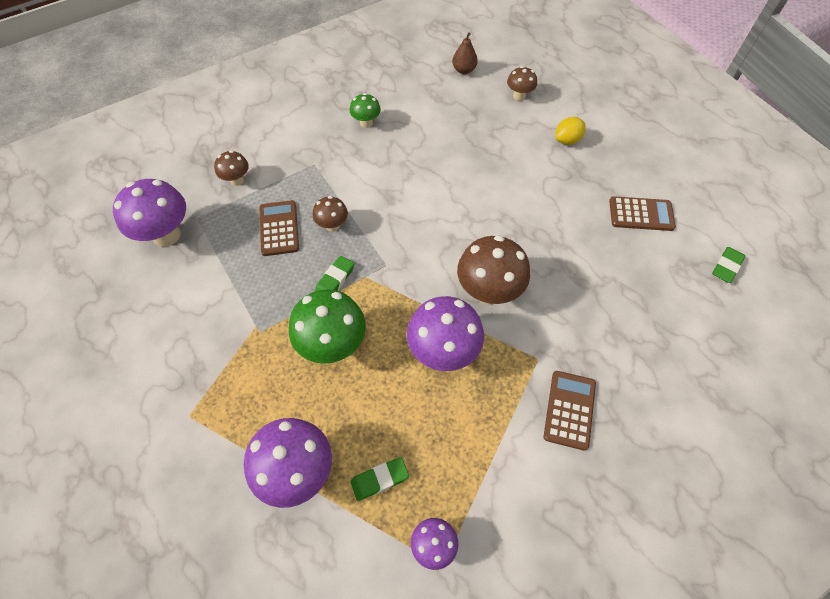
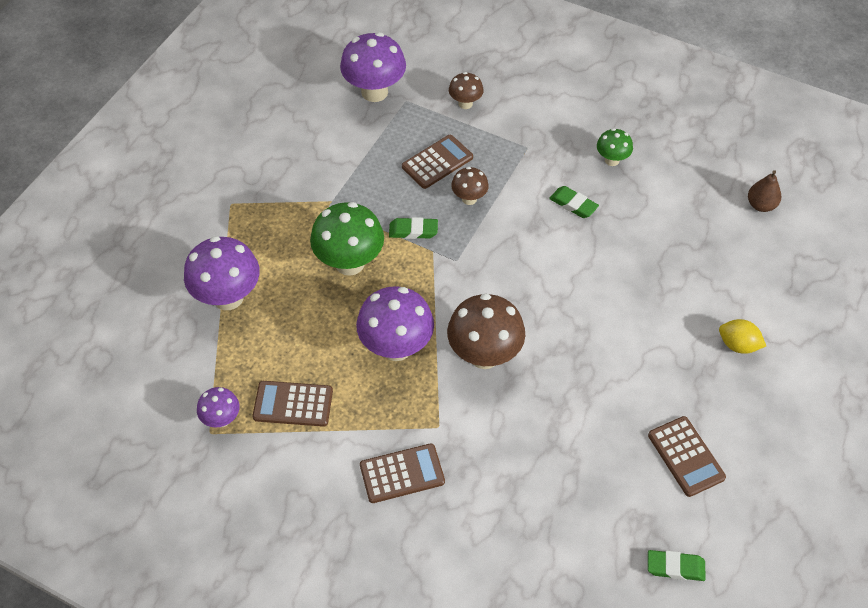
camera: 60 degrees right, 5 degrees down
green eraser [350,457,409,501] -> green eraser moved to [549,186,599,218]
brown mushroom [507,66,537,101] -> none
none -> brown calculator [253,381,333,427]

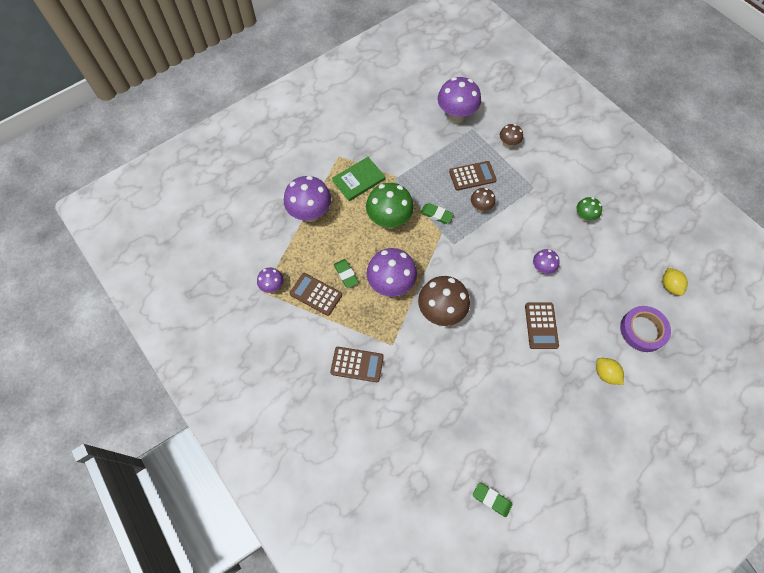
camera: 25 degrees right, 10 degrees up
green eraser [549,186,599,218] -> green eraser moved to [334,259,359,288]
brown calculator [648,416,726,497] -> brown calculator moved to [525,303,559,349]
brown pear [748,170,781,212] -> yellow lemon [662,268,688,296]
none -> green book [332,157,385,201]
none -> purple mushroom [533,249,560,274]
none -> purple tape [620,306,671,352]

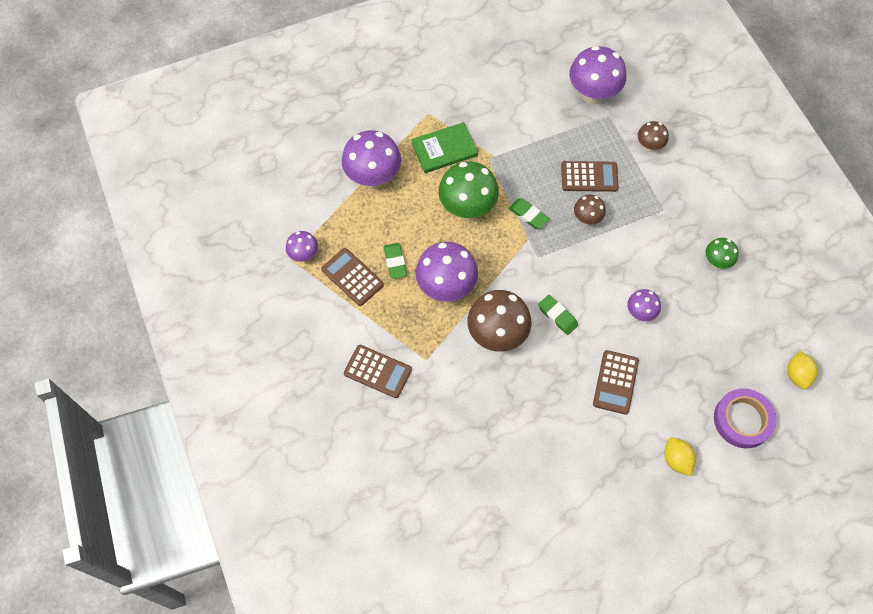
camera: 15 degrees right, 0 degrees up
green eraser [473,482,512,517] -> green eraser moved to [538,295,578,335]

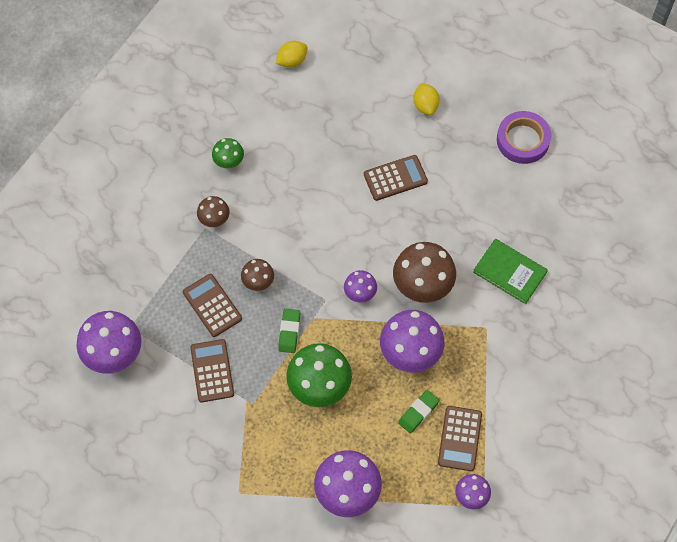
camera: 125 degrees left, 0 degrees up
brown calculator [344,345,412,398] -> brown calculator moved to [190,339,234,402]
green book [411,122,478,173] -> green book moved to [473,239,548,304]
green eraser [538,295,578,335] -> none
purple mushroom [627,289,661,321] -> purple mushroom moved to [344,270,377,303]
brown mushroom [638,121,669,152] -> brown mushroom moved to [197,196,230,227]
yellow lemon [664,437,696,476] -> yellow lemon turned 45 degrees counterclockwise [413,83,440,115]
purple tape [714,388,776,448] -> purple tape moved to [497,111,551,164]

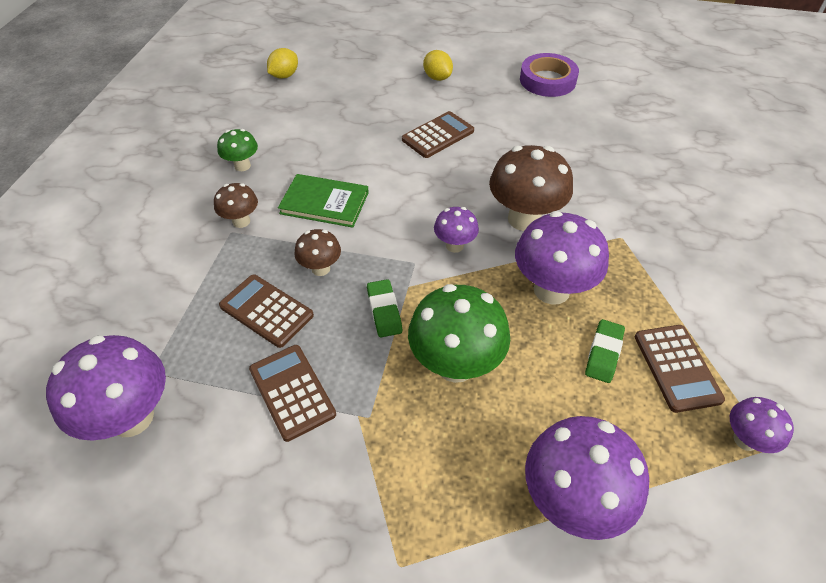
camera: 20 degrees left, 15 degrees down
green book [473,239,548,304] -> green book moved to [278,174,369,228]

